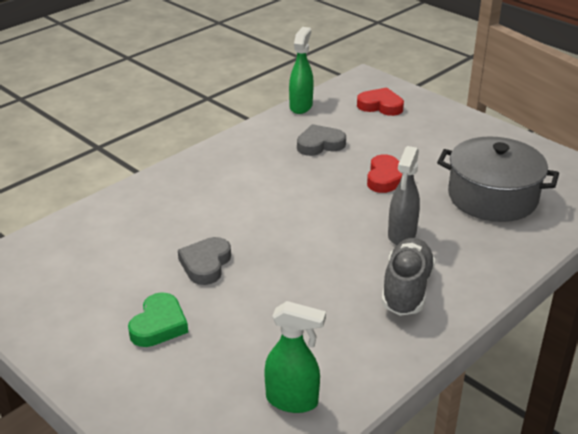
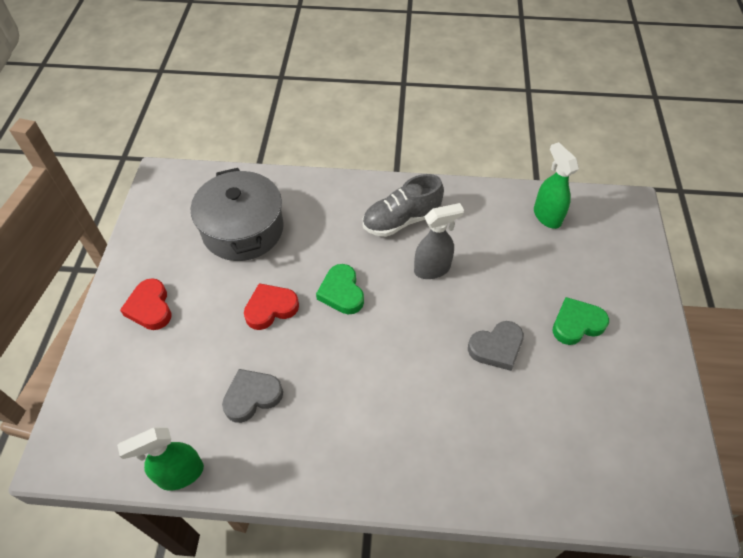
camera: 130 degrees left, 20 degrees up
grey heart [297,124,346,156] -> grey heart turned 120 degrees clockwise [222,369,283,423]
red heart [357,87,404,116] -> red heart moved to [120,278,172,330]
grey spray bottle [388,146,420,245] -> grey spray bottle moved to [414,203,464,279]
none -> green heart [316,264,364,314]

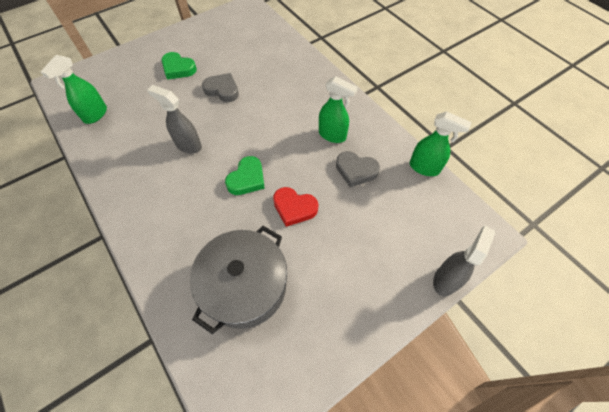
camera: 130 degrees left, 5 degrees up
red heart [120,278,172,330] -> none
grey shoe [363,174,444,237] -> none
none -> green spray bottle [319,76,358,143]
none -> grey spray bottle [433,226,495,296]

